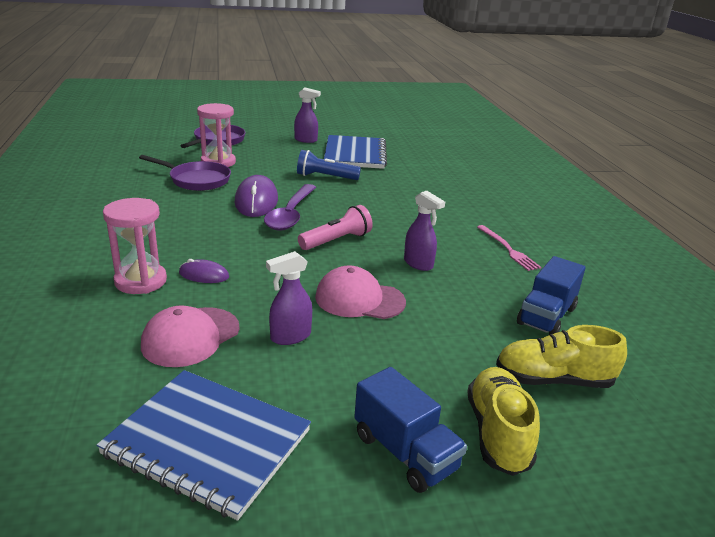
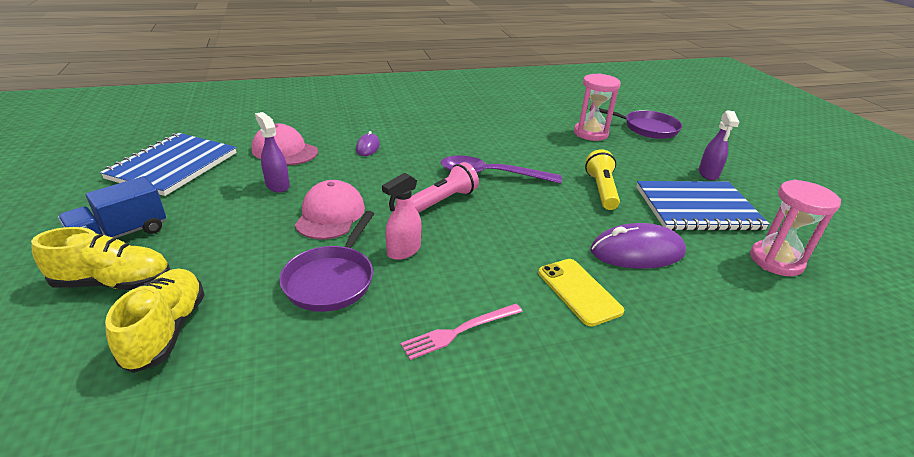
camera: 85 degrees right, 5 degrees up
pink hourglass [103,198,167,294] -> pink hourglass moved to [750,179,841,276]
purple pan [139,155,231,191] -> purple pan moved to [279,211,374,312]
purple mouse [234,175,278,217] -> purple mouse moved to [590,223,686,269]
blue flashlight [297,150,361,180] -> yellow flashlight [585,149,620,210]
pink flashlight [298,205,373,250] -> pink flashlight turned 90 degrees counterclockwise [410,162,479,213]
purple spray bottle [404,191,445,271] -> pink spray bottle [382,173,421,260]
blue truck [517,256,586,335] -> none
none -> yellow phone [538,259,624,326]

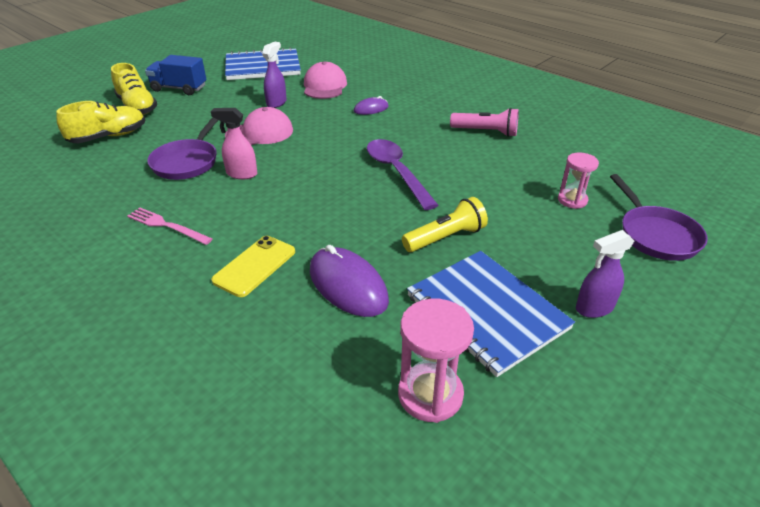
camera: 60 degrees right, 5 degrees up
purple pan [279,211,374,312] -> purple pan turned 60 degrees counterclockwise [147,117,218,180]
pink flashlight [410,162,479,213] -> pink flashlight moved to [450,108,519,137]
pink hourglass [574,73,621,141] -> pink hourglass [558,152,599,209], size x0.65

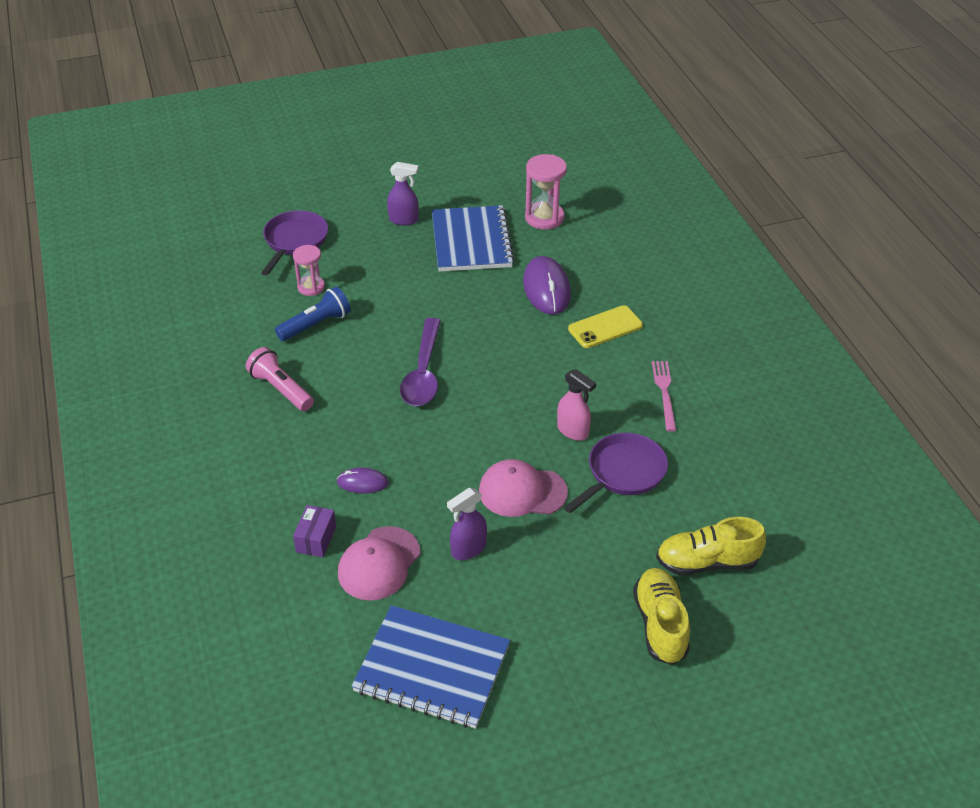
camera: 150 degrees left, 5 degrees up
pink fork [127,208,212,245] -> pink fork turned 150 degrees counterclockwise [652,361,676,431]
blue truck [145,55,206,95] -> none
yellow flashlight [402,197,488,252] -> none
none -> blue flashlight [275,286,351,341]
none -> purple box [293,505,336,558]

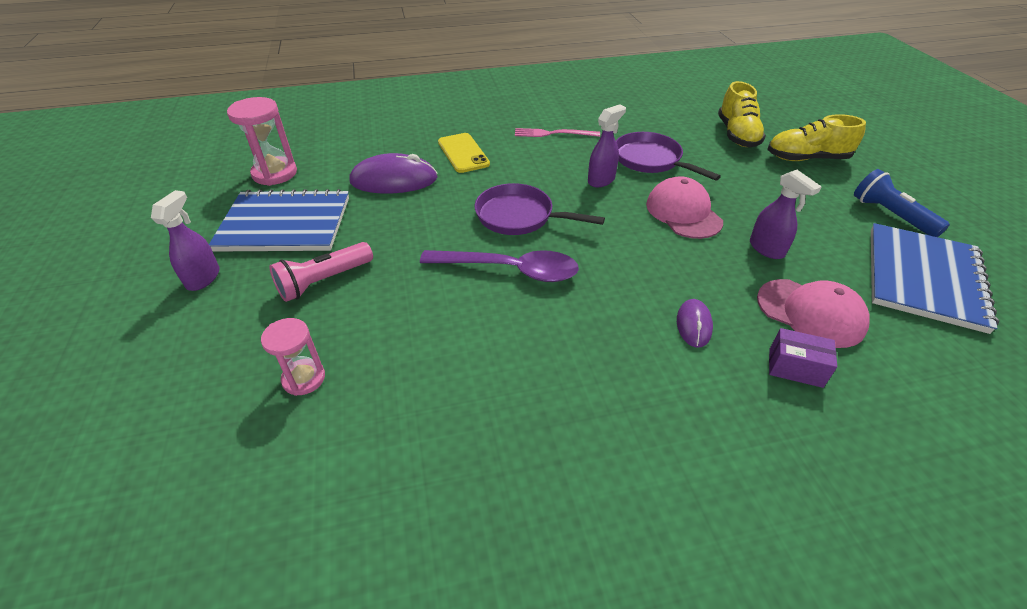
camera: 85 degrees left, 0 degrees up
pink flashlight [246,347,314,411] -> pink flashlight moved to [269,242,373,302]
purple pan [261,210,328,276] -> purple pan moved to [475,183,605,235]
blue flashlight [275,286,351,341] -> blue flashlight moved to [854,169,950,237]
pink cap [479,459,568,517] -> pink cap turned 150 degrees clockwise [646,176,723,239]
pink spray bottle [557,369,596,441] -> purple spray bottle [588,104,626,187]

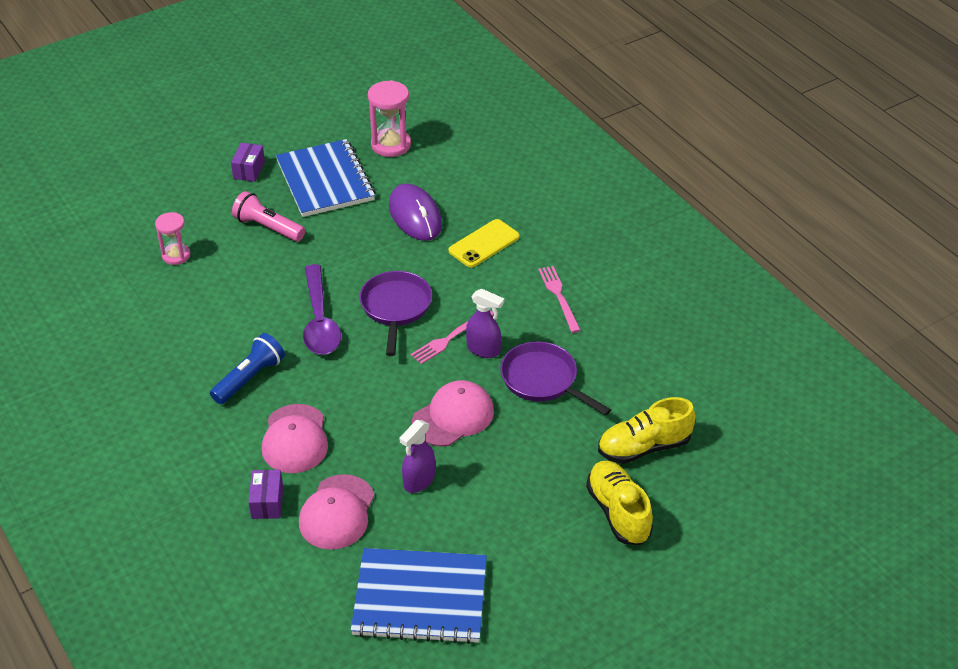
camera: 70 degrees right, 0 degrees up
purple spray bottle [151,190,220,291] -> purple box [231,143,265,182]
purple pan [616,132,721,181] -> purple pan turned 75 degrees counterclockwise [500,341,611,416]
purple mouse [677,299,713,348] -> pink cap [262,404,328,473]
blue flashlight [854,169,950,237] -> blue flashlight moved to [210,333,285,404]
none -> pink fork [410,310,494,364]

